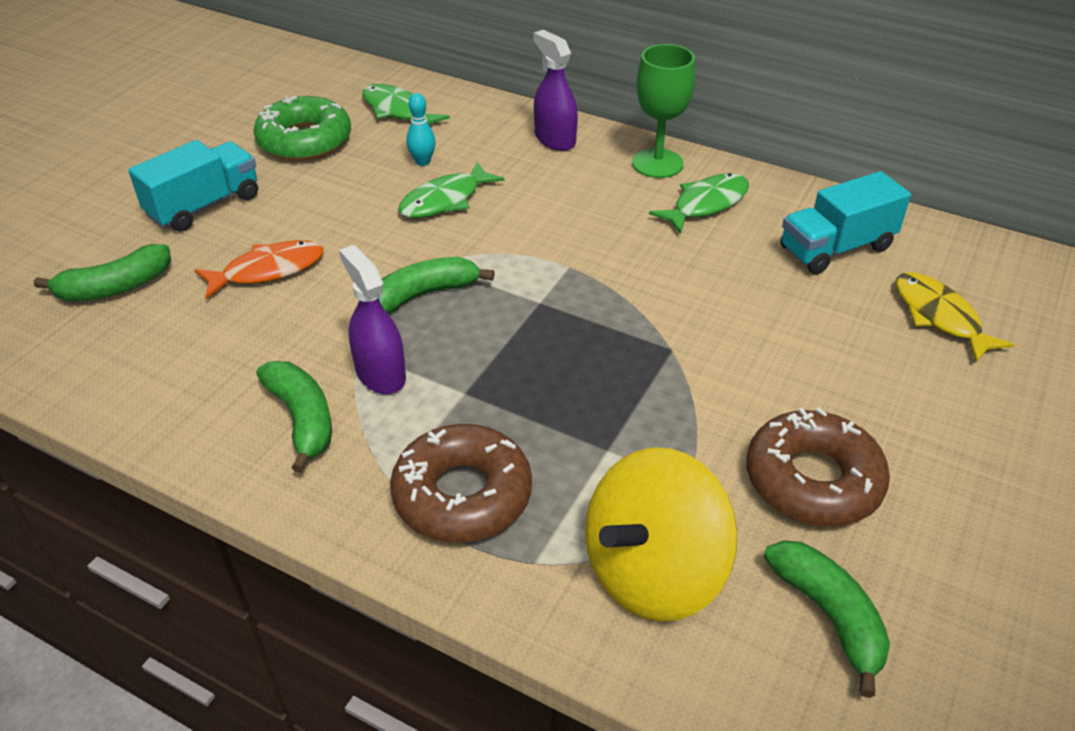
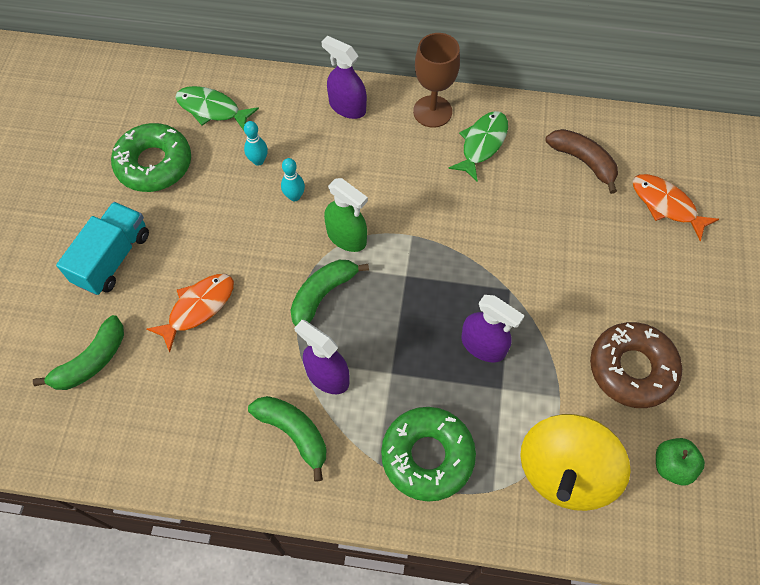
camera: 20 degrees left, 20 degrees up
brown donut [390,424,532,543] -> green donut [381,407,476,501]
green fish [398,161,504,218] -> turquoise bowling pin [281,158,305,201]
green goblet [632,44,695,178] -> brown goblet [413,33,460,128]
green banana [764,540,890,698] -> green apple [656,438,705,485]
turquoise truck [780,171,911,274] -> brown banana [546,129,618,194]
yellow fish [896,272,1015,362] -> orange fish [632,174,719,241]
none -> green spray bottle [324,178,368,252]
none -> purple spray bottle [461,295,525,362]

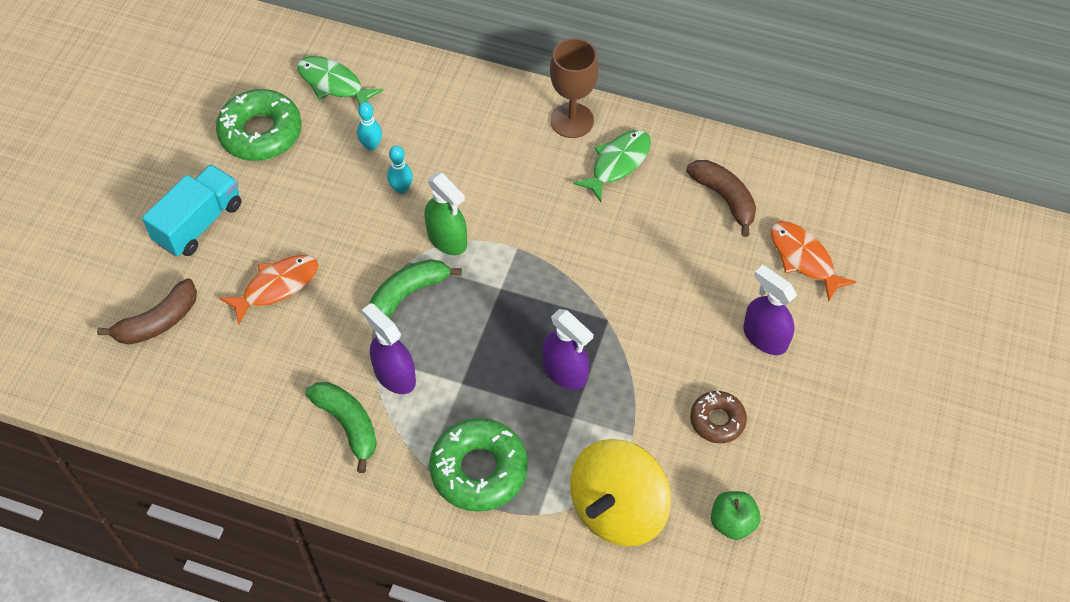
camera: 10 degrees right, 5 degrees down
green banana [33,315,124,390] -> brown banana [97,279,197,345]
purple spray bottle [322,36,367,119] -> purple spray bottle moved to [743,265,797,355]
brown donut [590,322,682,408] -> brown donut [690,391,747,443], size x0.59

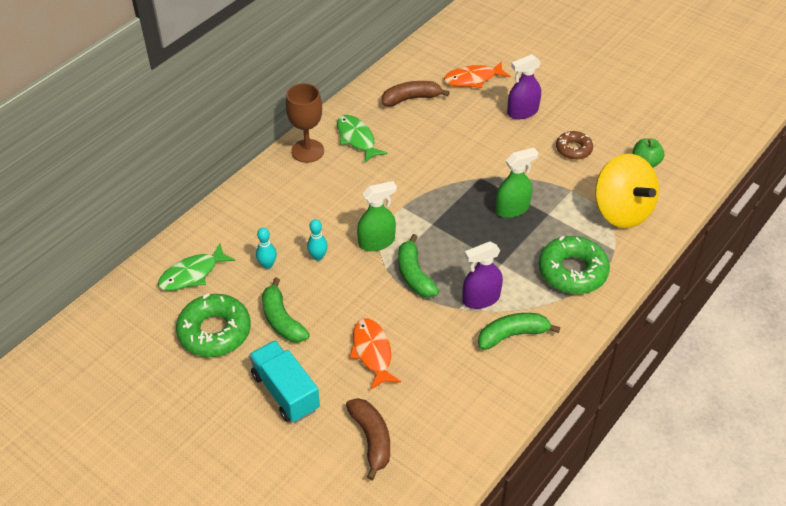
camera: 70 degrees left, 10 degrees down
purple spray bottle [542,309,594,390] -> green spray bottle [495,148,538,218]
none -> green banana [262,277,310,343]

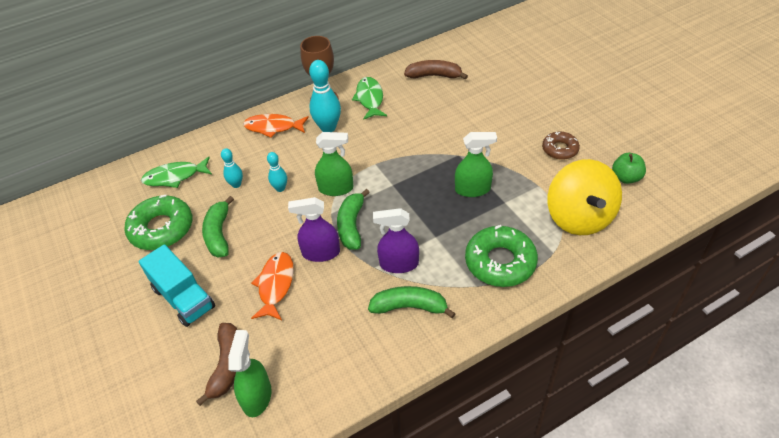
camera: 25 degrees right, 0 degrees up
turquoise truck [249,340,320,423] -> turquoise truck turned 150 degrees clockwise [139,244,215,327]
orange fish [444,61,511,88] -> orange fish moved to [243,114,309,138]
purple spray bottle [507,54,541,119] -> purple spray bottle moved to [288,197,340,262]
none -> green spray bottle [228,330,272,417]
none -> turquoise bowling pin [309,60,341,132]

